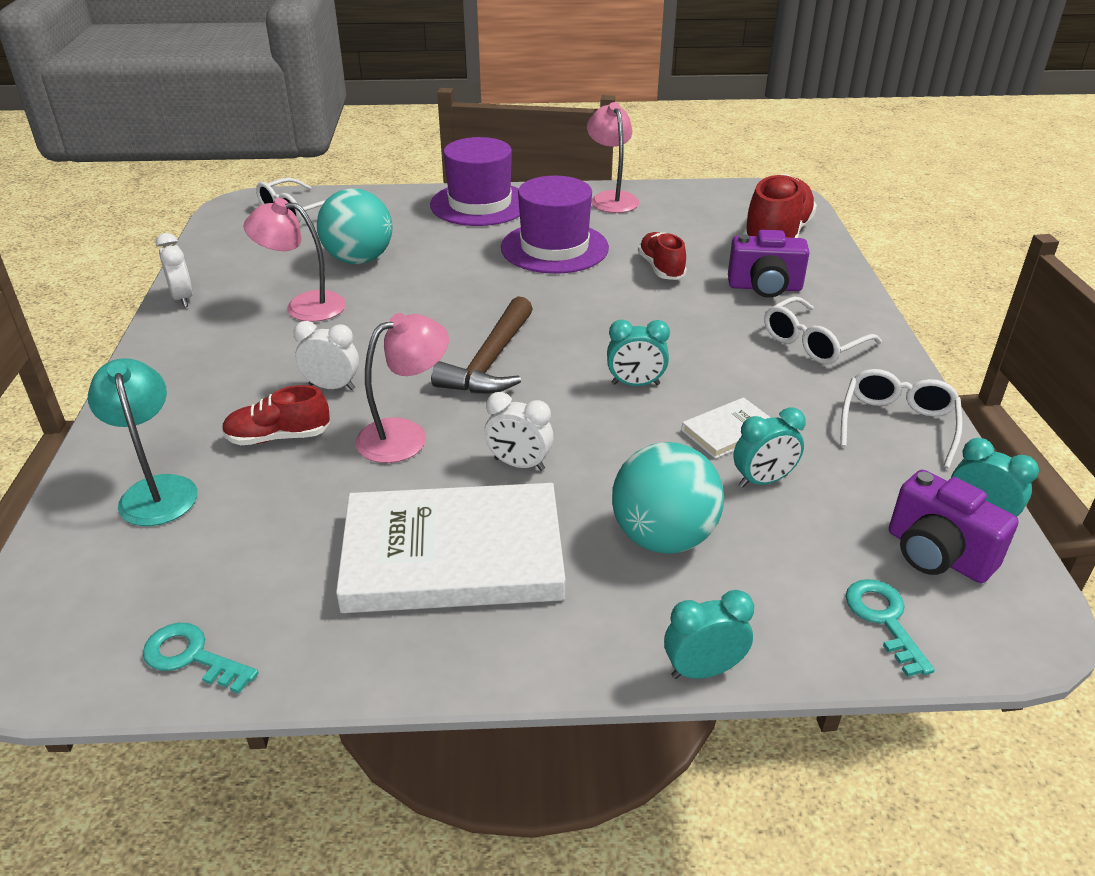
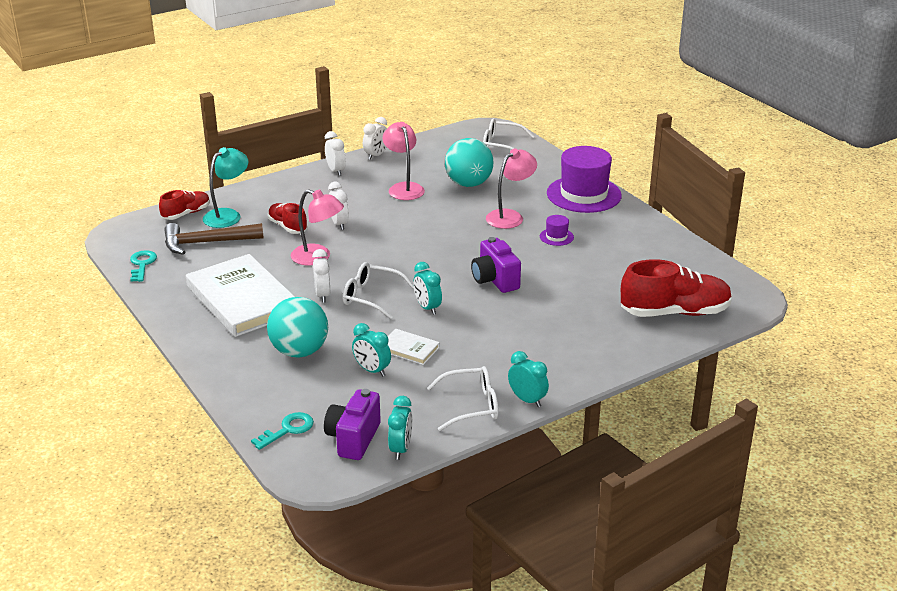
camera: 60 degrees right, 5 degrees down
brown hammer [431,296,533,394] -> brown hammer moved to [164,223,264,255]
purple hat [501,176,609,274] -> purple hat [540,215,574,246], size x0.43
pink lamp [587,102,639,213] -> pink lamp moved to [486,149,537,229]
red shoe [638,232,687,280] -> red shoe moved to [159,190,210,220]
turquoise clock [664,590,754,679] -> turquoise clock moved to [508,351,549,407]
purple camera [728,230,809,298] -> purple camera moved to [471,237,521,293]
white glasses [764,296,882,364] -> white glasses moved to [342,262,414,319]
none -> white clock [325,131,346,176]

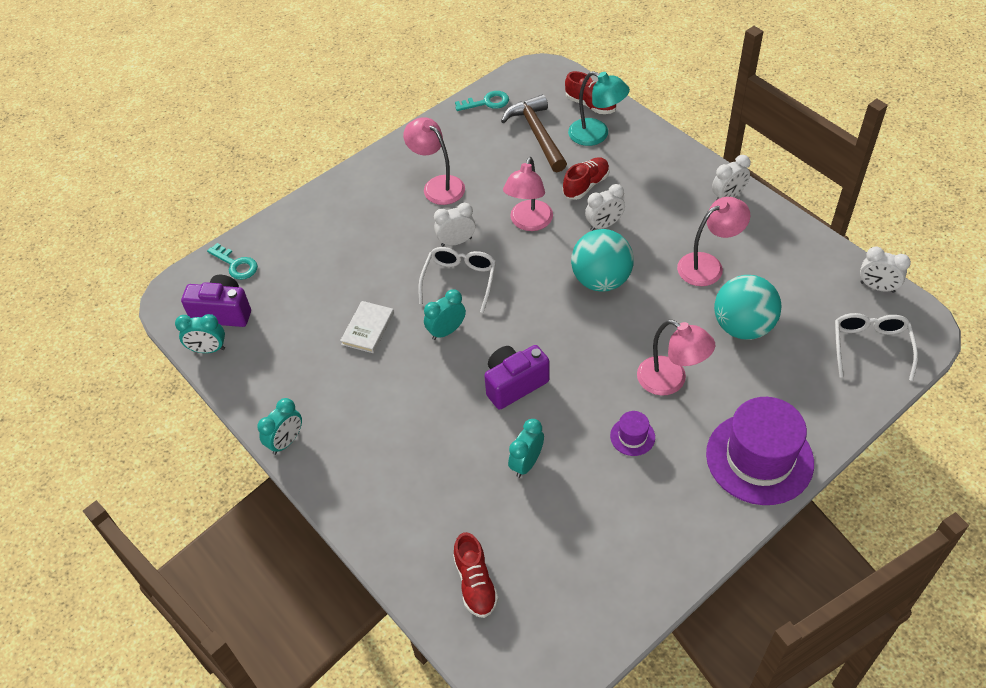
camera: 85 degrees right, 20 degrees up
white book [186,254,295,337] -> pink lamp [403,117,465,205]
turquoise ball [267,297,328,358] -> turquoise ball moved to [571,229,634,292]
turquoise clock [352,323,391,377] -> turquoise clock moved to [508,419,544,478]
white clock [363,117,387,160] -> white clock moved to [860,246,911,293]
white glasses [427,366,499,431] -> none
red shoe [621,259,732,317] -> red shoe [453,532,498,618], size x0.56

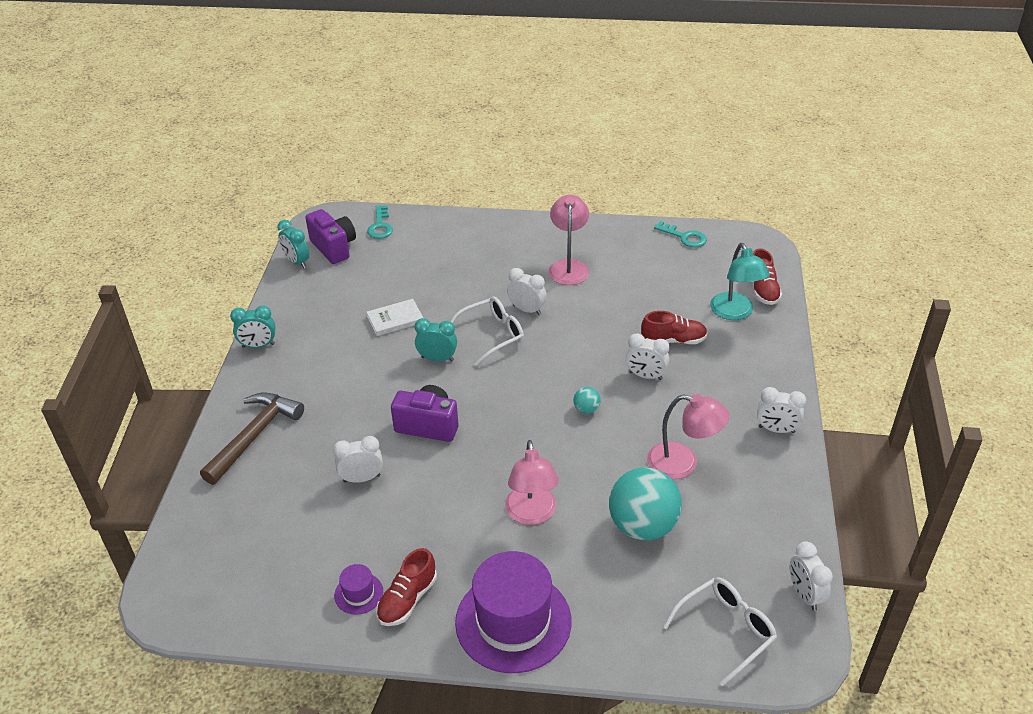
camera: 45 degrees right, 10 degrees down
red shoe [453,532,498,618] -> red shoe moved to [376,548,437,626]
brown hammer [501,94,567,172] -> brown hammer moved to [200,392,304,485]
pink lamp [503,157,553,231] -> none
turquoise clock [508,419,544,478] -> white clock [333,436,383,483]
turquoise ball [571,229,634,292] -> turquoise ball [573,387,601,414], size x0.42
purple hat [610,411,655,456] -> purple hat moved to [334,564,383,615]

